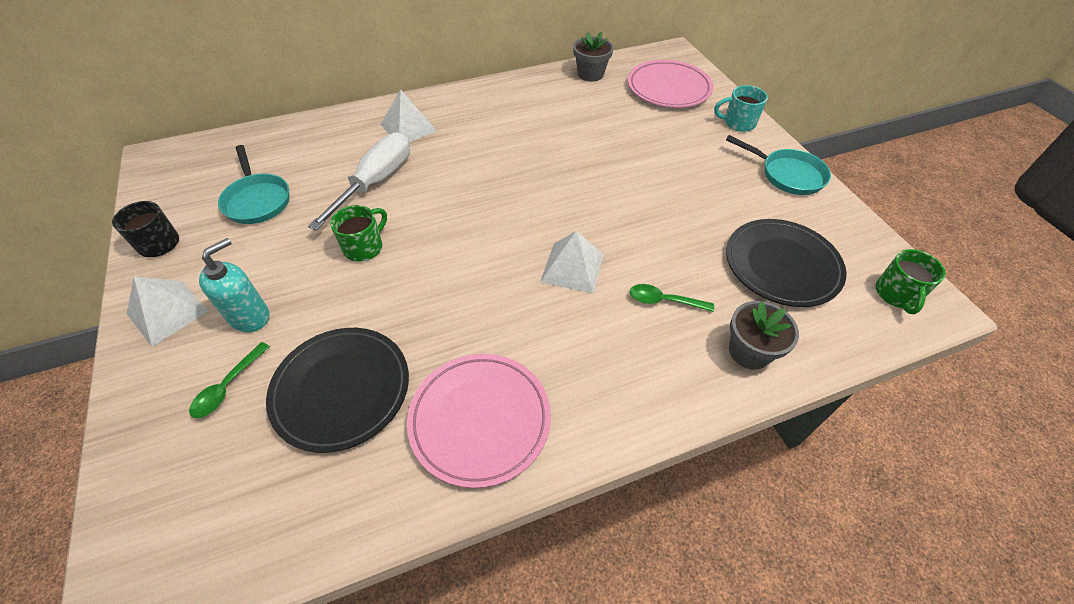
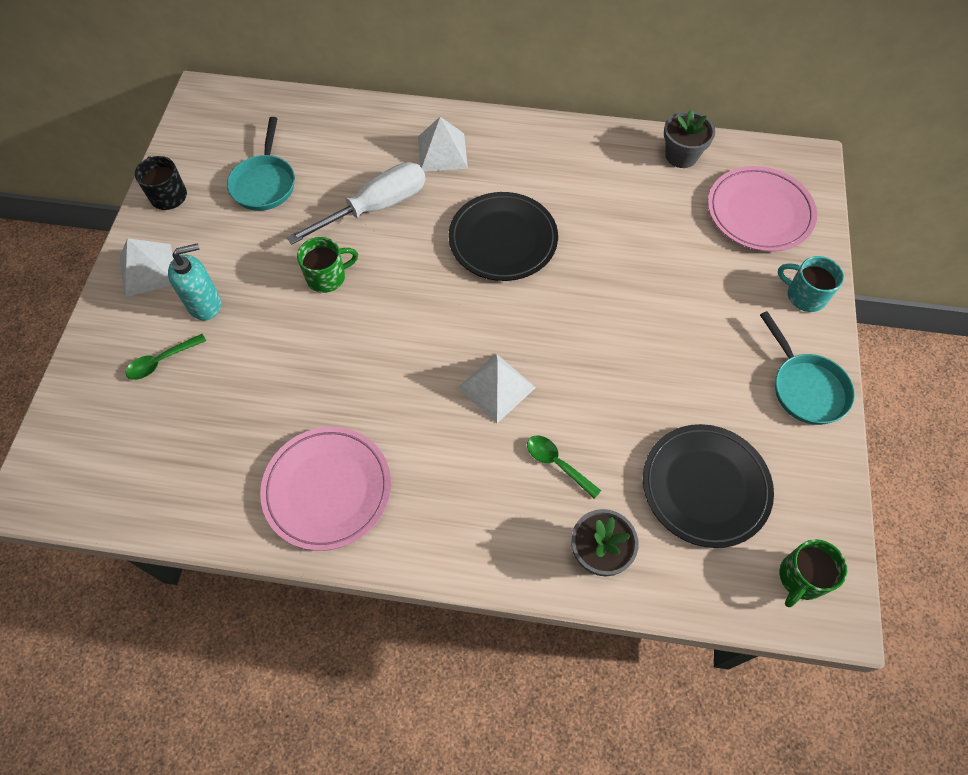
camera: 30 degrees right, 10 degrees up
black plate [266,328,409,453] -> black plate moved to [448,192,558,281]

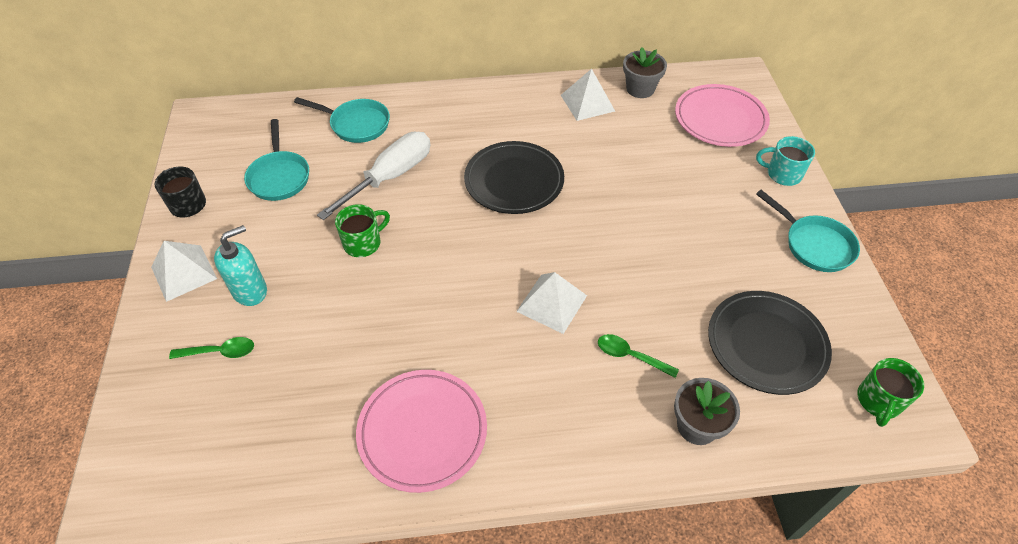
camera: 15 degrees left, 10 degrees down
green spoon [126,334,206,380] -> green spoon turned 135 degrees counterclockwise [169,337,254,359]
white pyramid [418,117,468,172] -> white pyramid moved to [561,69,615,121]
none -> turquoise pan [294,97,390,143]

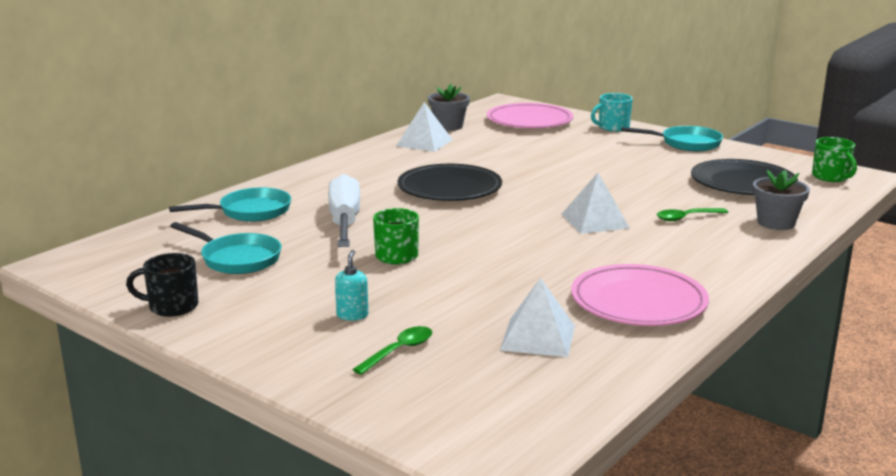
camera: 45 degrees left, 30 degrees down
white pyramid [151,241,217,302] -> white pyramid moved to [500,278,575,357]
turquoise soap dispenser [214,225,267,306] -> turquoise soap dispenser [335,250,368,321], size x0.62

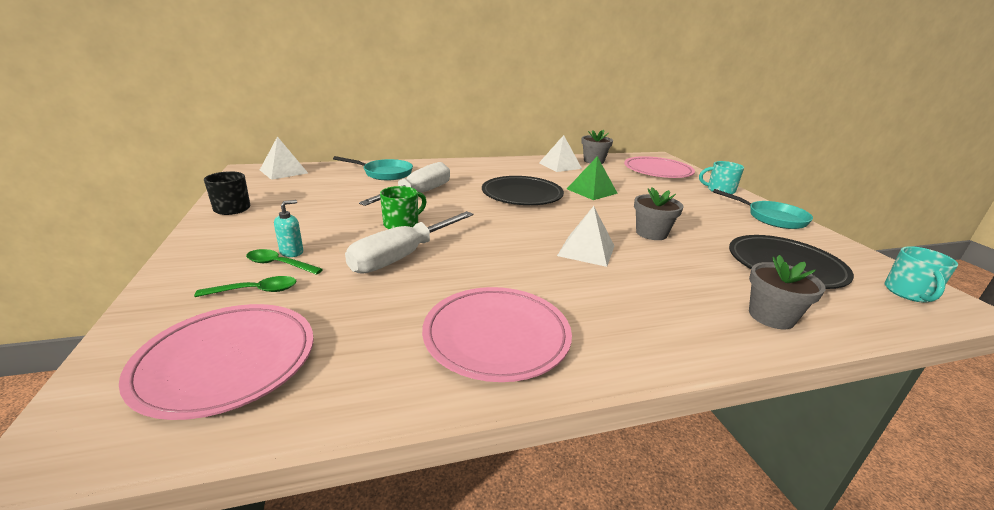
camera: 35 degrees right, 5 degrees up
turquoise pan [170,222,282,274] -> none
white pyramid [500,278,575,357] -> white pyramid moved to [260,136,308,180]
green spoon [657,208,728,221] -> green spoon moved to [246,249,323,275]
green mug [812,137,857,182] -> turquoise mug [884,246,958,303]
none -> pink plate [119,304,314,420]
none -> white screwdriver [345,211,473,274]
none -> green pyramid [567,156,618,200]
none -> grey flower pot [634,187,684,240]

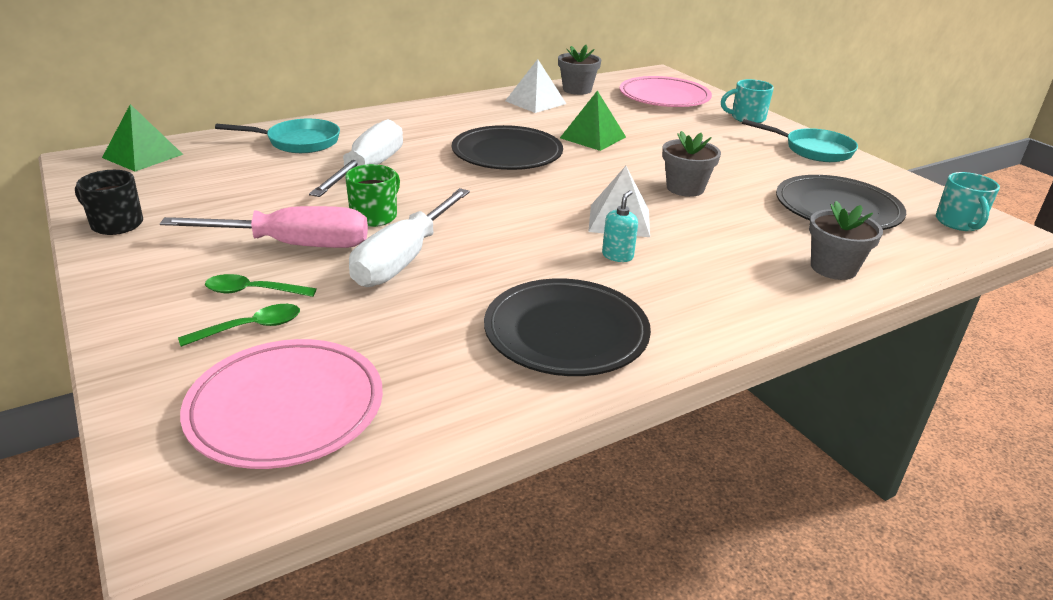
camera: 15 degrees left, 5 degrees up
white pyramid [260,136,308,180] -> green pyramid [102,104,183,172]
turquoise soap dispenser [274,200,303,257] -> turquoise soap dispenser moved to [602,190,638,262]
pink plate [422,287,572,382] -> black plate [484,279,651,376]
none -> pink screwdriver [160,206,368,248]

